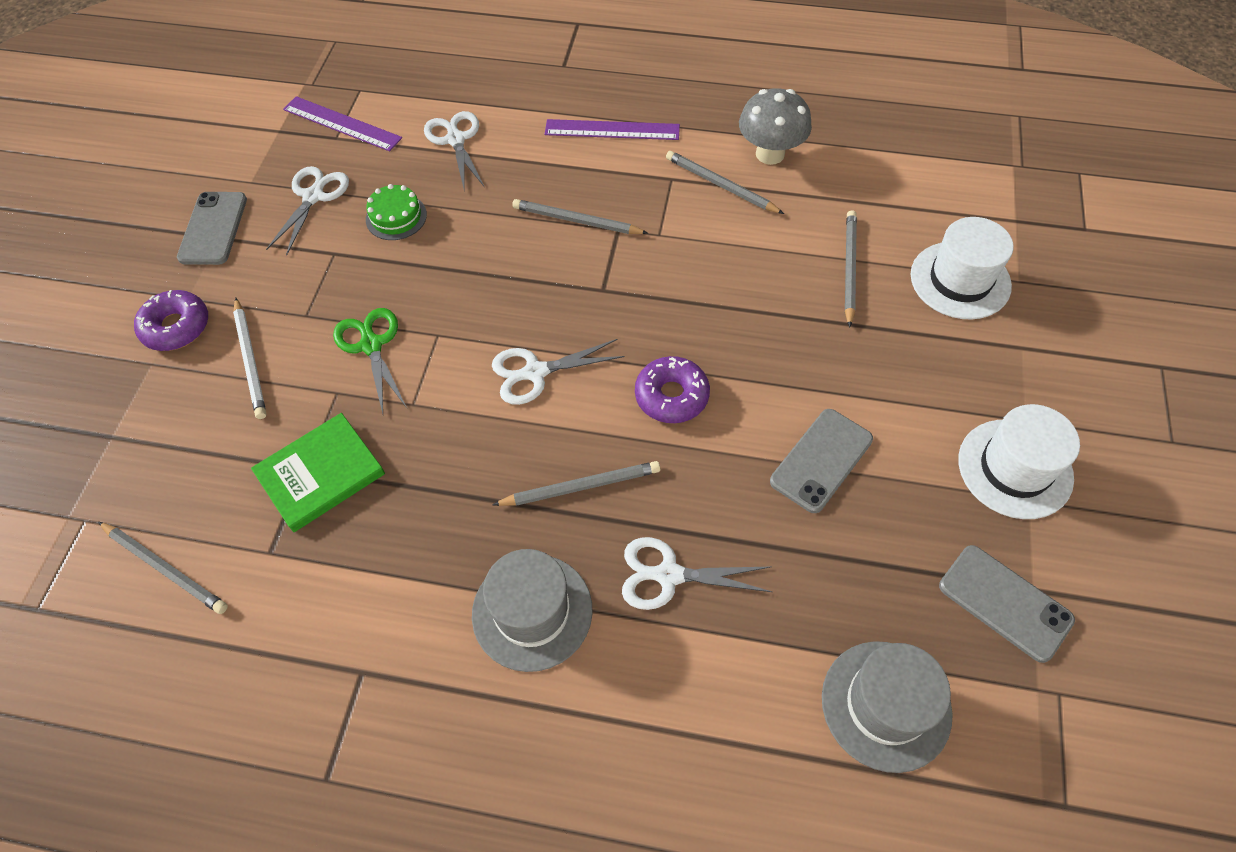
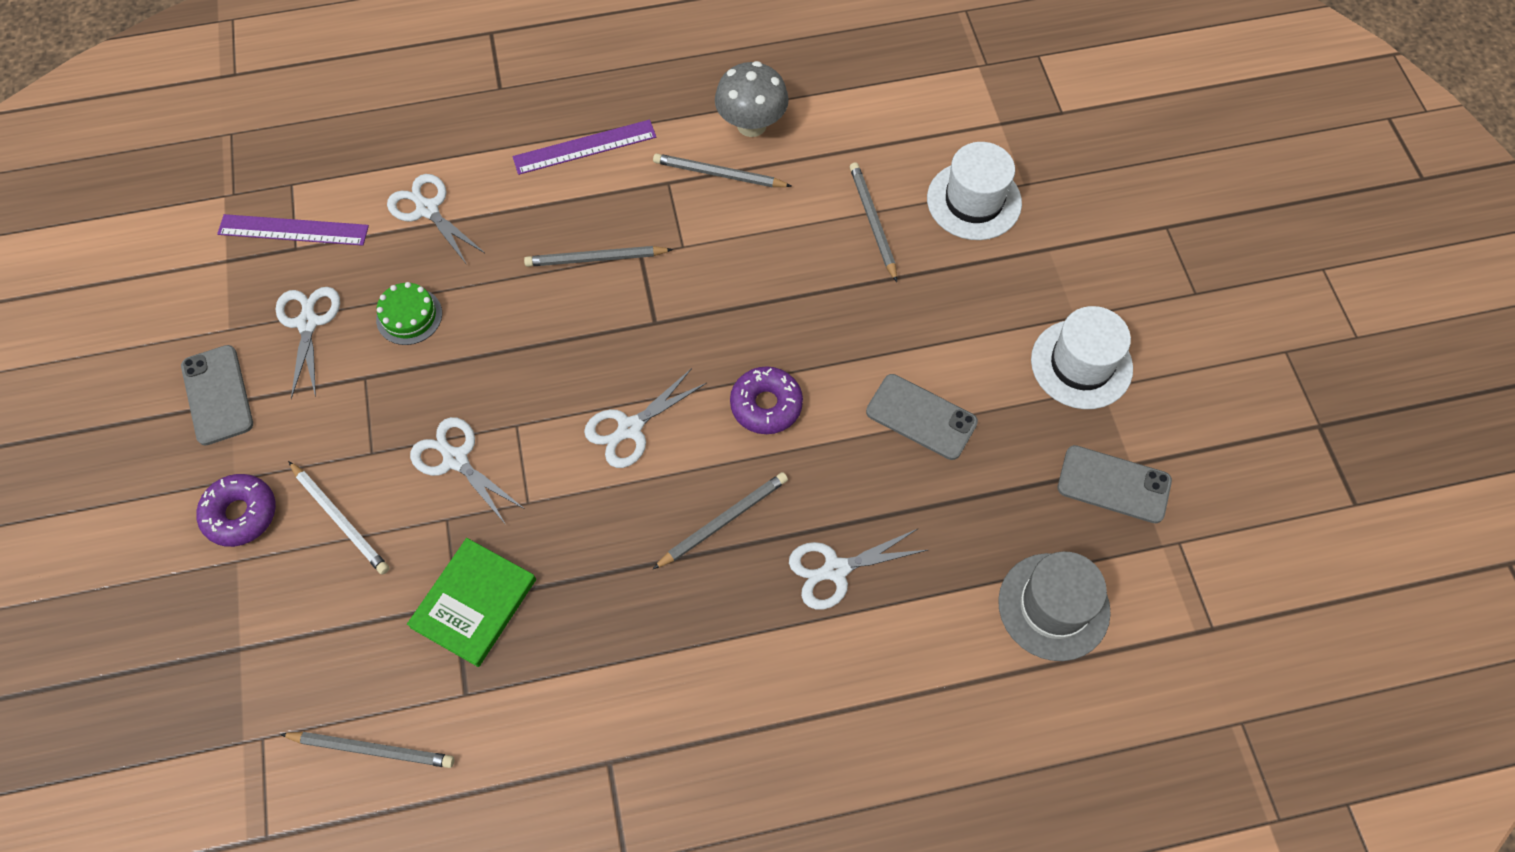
camera: 25 degrees left, 5 degrees up
green scissors [333,308,407,414] -> white scissors [410,417,524,525]
grey hat [472,549,593,672] -> none
grey phone [770,409,873,513] -> grey phone turned 75 degrees counterclockwise [866,374,978,460]

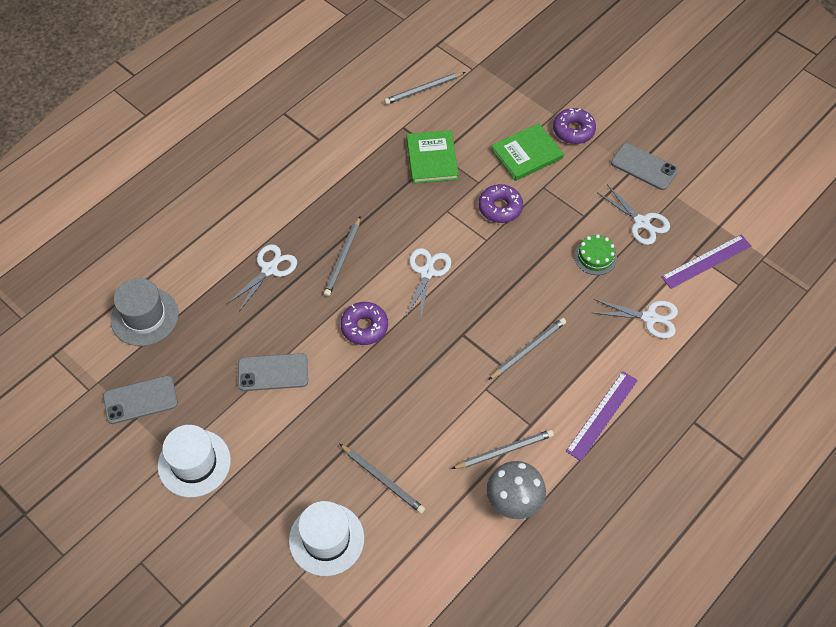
camera: 145 degrees right, 5 degrees down
white pencil [288,461,389,575] -> green book [491,123,564,181]
white scissors [410,417,524,525] -> purple donut [478,184,523,223]

